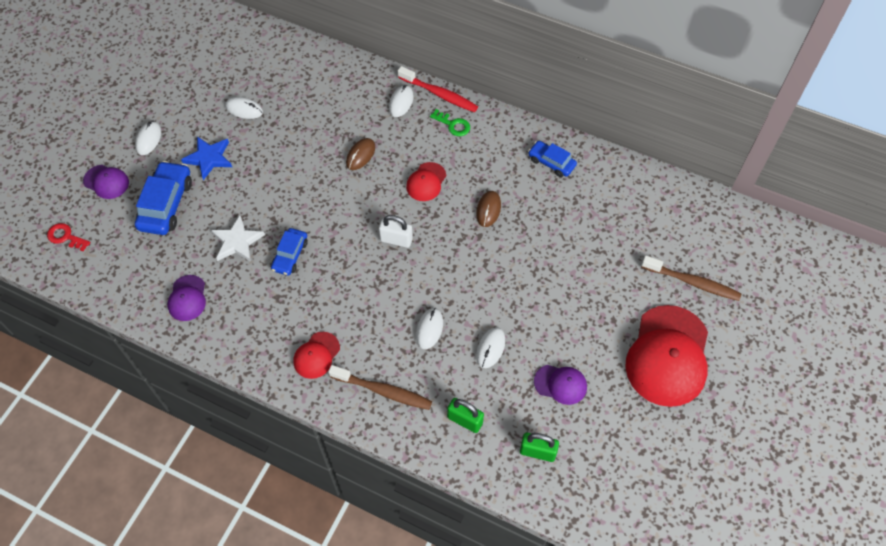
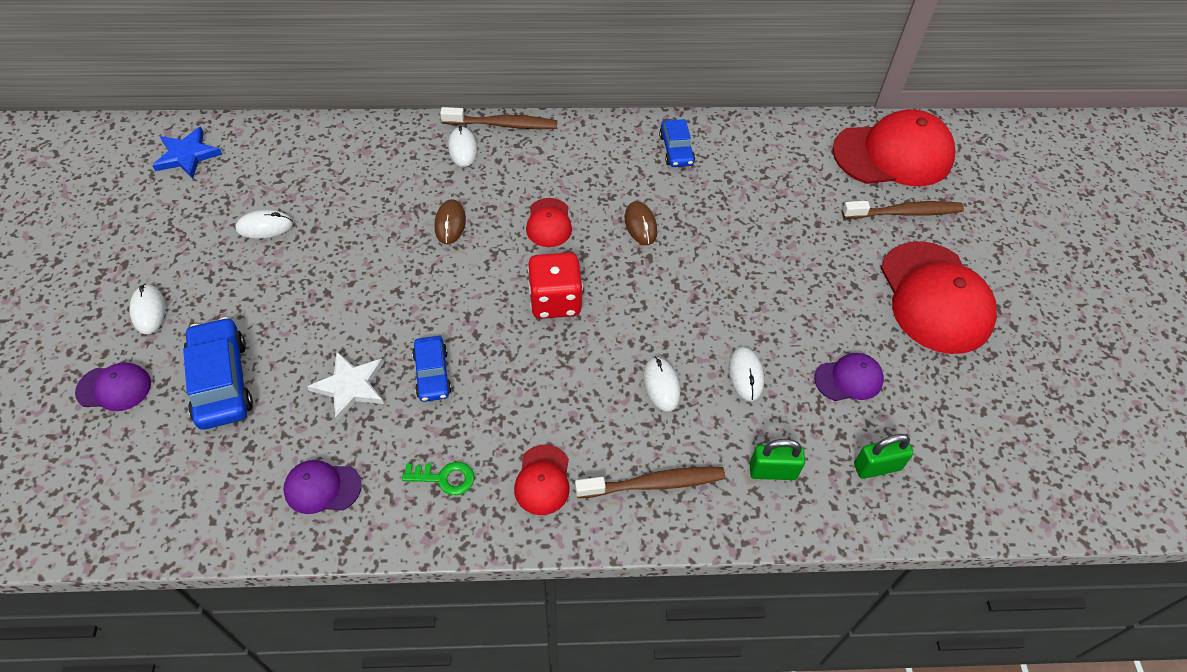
camera: 30 degrees left, 5 degrees down
red key [47,223,91,251] -> none
purple cap [168,275,206,321] -> purple cap turned 120 degrees clockwise [283,460,362,514]
blue star [181,137,232,180] -> blue star moved to [152,127,222,179]
white padlock [379,215,413,248] -> red dice [527,252,583,319]
red toothbrush [398,66,478,112] -> brown toothbrush [440,107,557,129]
green key [430,109,470,136] -> green key moved to [402,462,474,495]
blue car [528,141,577,177] -> blue car turned 105 degrees counterclockwise [659,119,695,167]
none -> red cap [833,109,955,186]

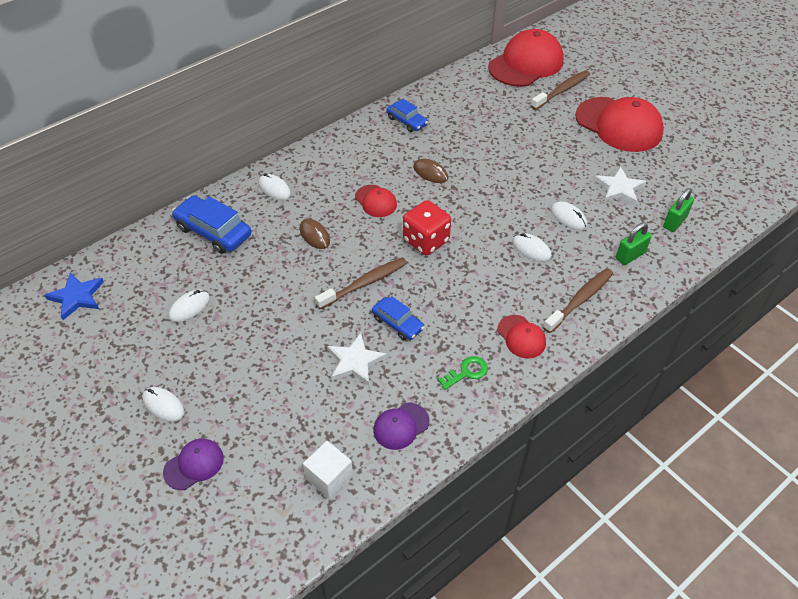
camera: 35 degrees left, 5 degrees down
blue car [183,317,253,430] -> blue car moved to [172,195,251,254]
brown toothbrush [440,107,557,129] -> brown toothbrush moved to [315,258,407,309]
purple cap [814,353,884,401] -> white star [594,166,647,205]
none -> white cube [303,441,353,499]

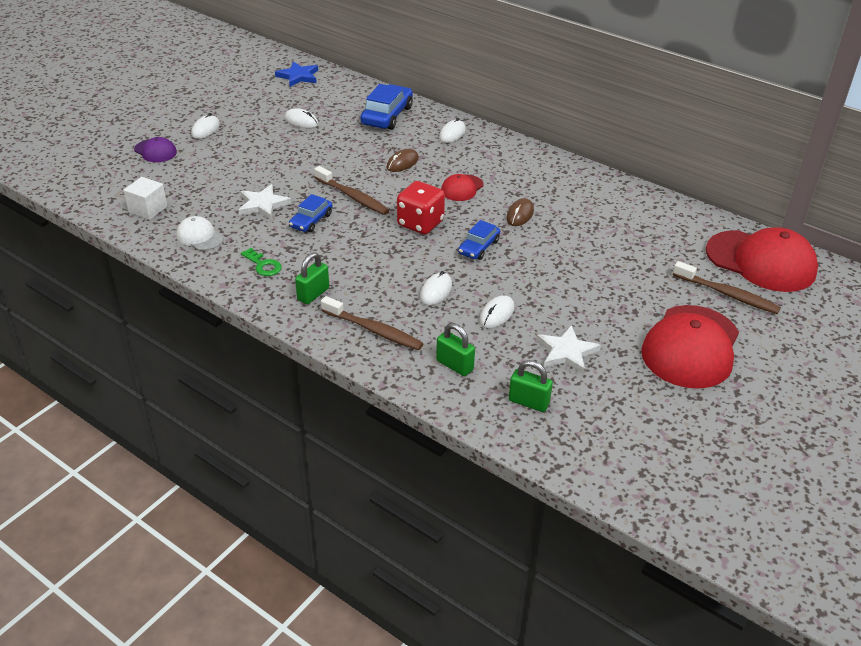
camera: 75 degrees right, 10 degrees down
purple cap [373,403,429,450] -> white cap [176,216,224,251]
blue car [387,99,428,132] -> blue car moved to [458,220,500,260]
red cap [497,315,546,358] -> green padlock [295,253,329,304]

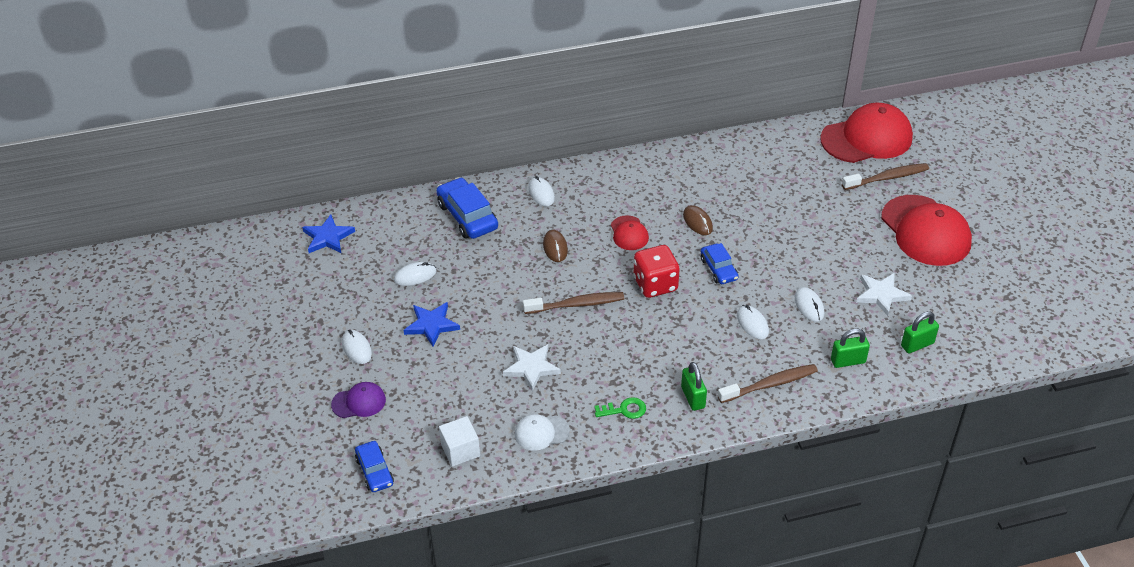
camera: 50 degrees left, 5 degrees up
blue car [289,194,332,232] -> blue car moved to [355,441,394,492]
none -> blue star [403,302,460,347]

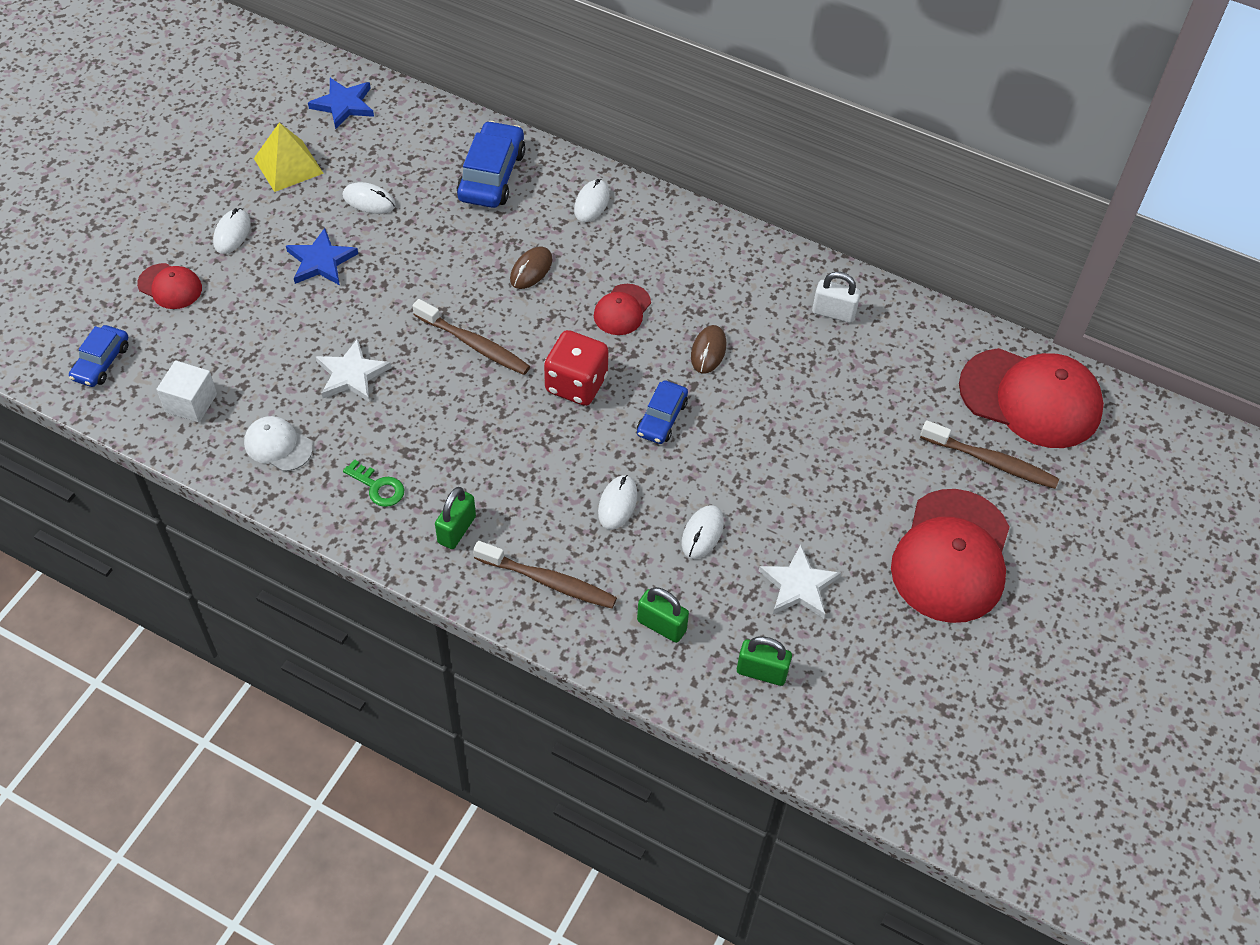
camera: 40 degrees right, 10 degrees up
purple cap [331,382,386,418] -> red cap [137,263,202,309]
none -> yellow pyramid [254,122,324,192]
none -> white padlock [812,272,861,323]

